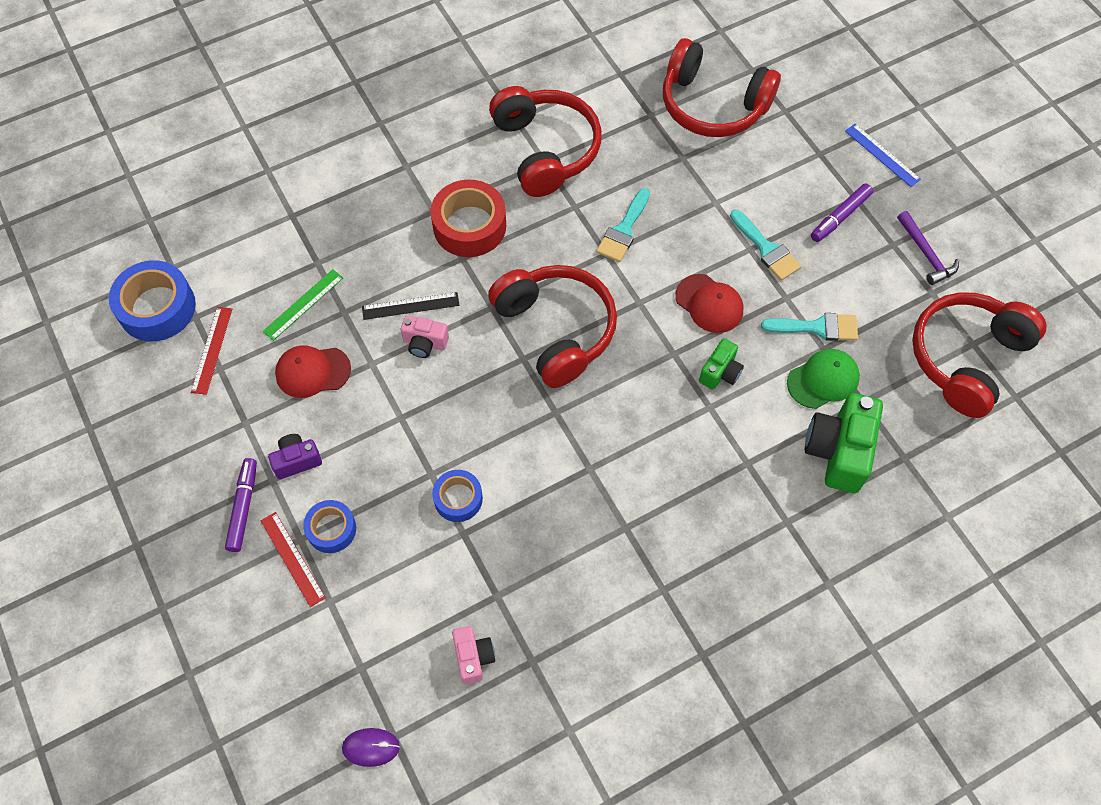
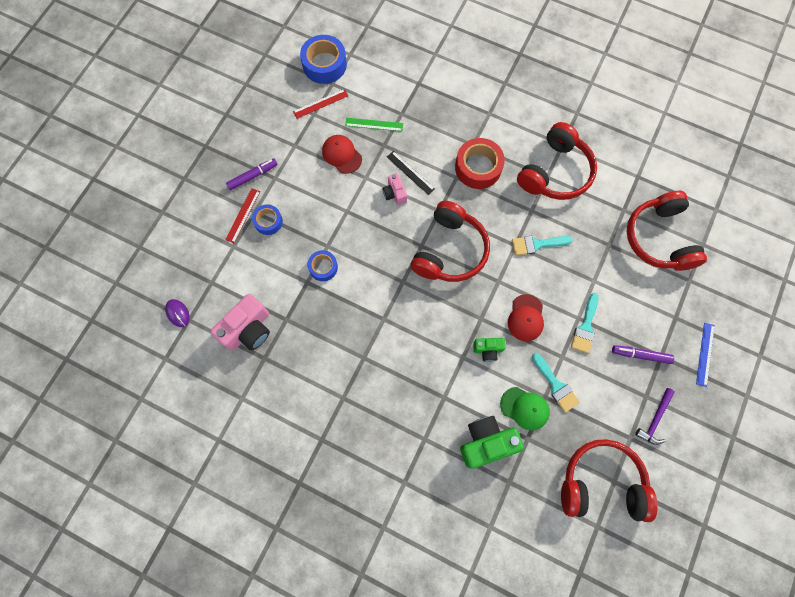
camera: 55 degrees right, 10 degrees up
purple camera [268,434,322,479] -> none
pink camera [452,626,495,684] -> pink camera [210,294,270,351], size x1.84

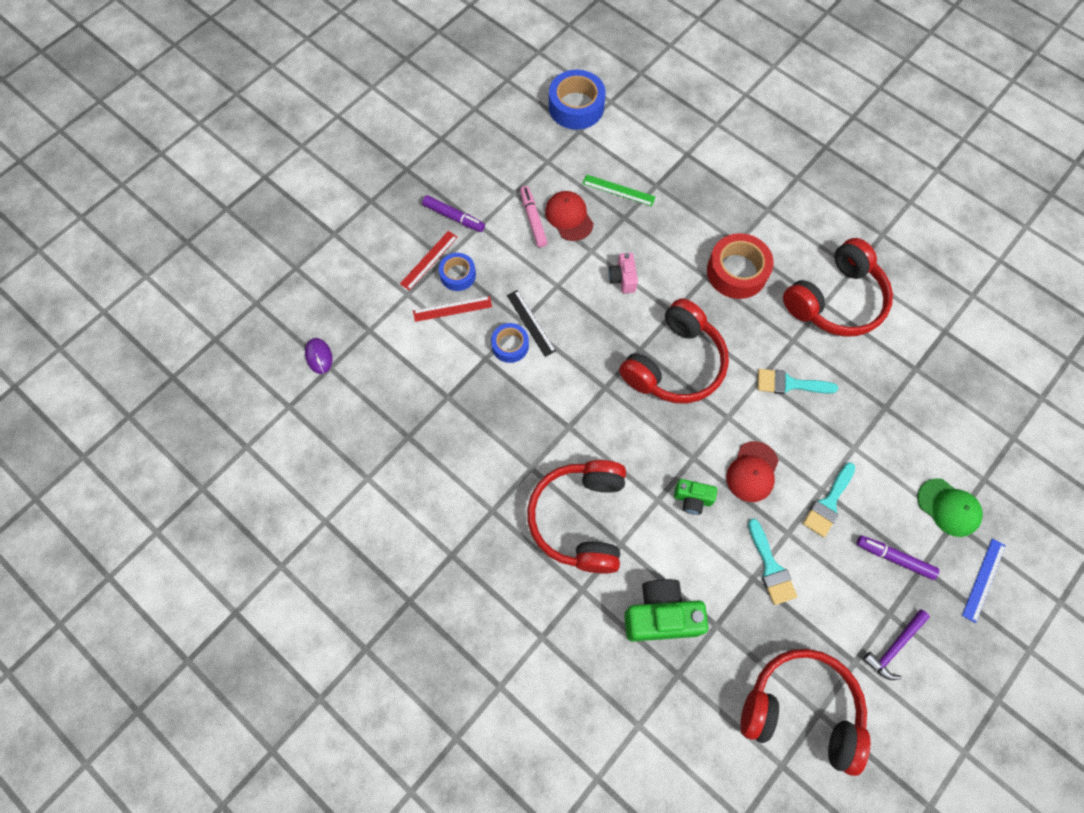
camera: 15 degrees right, 5 degrees down
pink camera [210,294,270,351] -> none
purple marker [226,158,278,190] -> purple marker turned 45 degrees clockwise [422,195,485,232]
red ruler [293,89,348,119] -> red ruler moved to [413,296,492,322]
black ruler [387,151,435,195] -> black ruler moved to [507,290,556,357]
green cap [500,387,550,430] -> green cap moved to [917,478,983,537]
red headphones [627,191,707,271] -> red headphones moved to [527,460,626,574]
none -> pink marker [520,186,548,247]

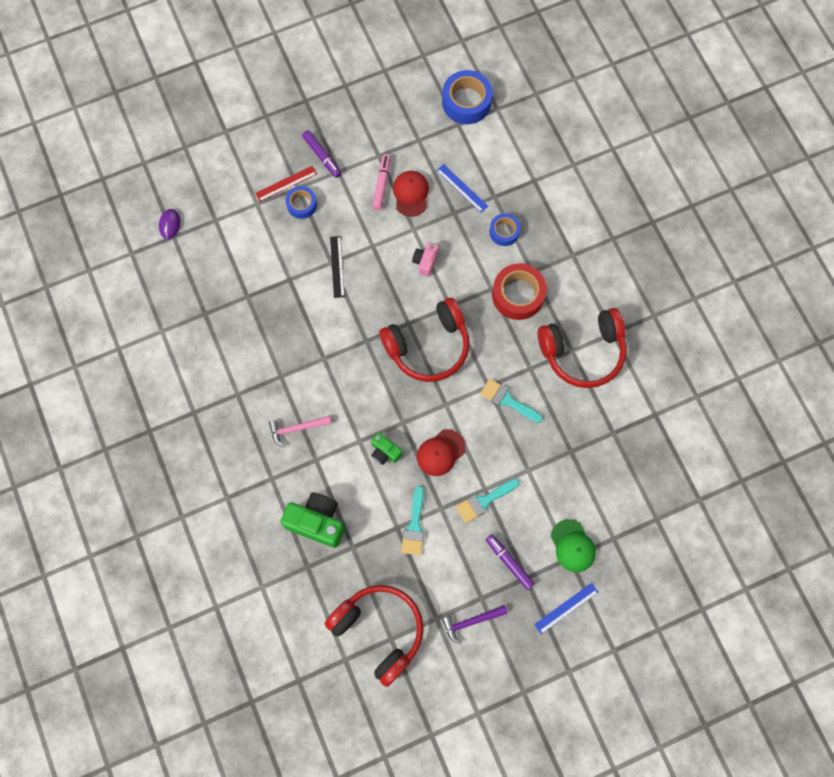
camera: 25 degrees right, 5 degrees up
red ruler [413,296,492,322] -> none
blue tape [491,323,529,363] -> blue tape moved to [489,213,521,246]
red headphones [527,460,626,574] -> pink hammer [269,415,331,447]
green ruler [582,174,656,206] -> blue ruler [436,164,488,212]

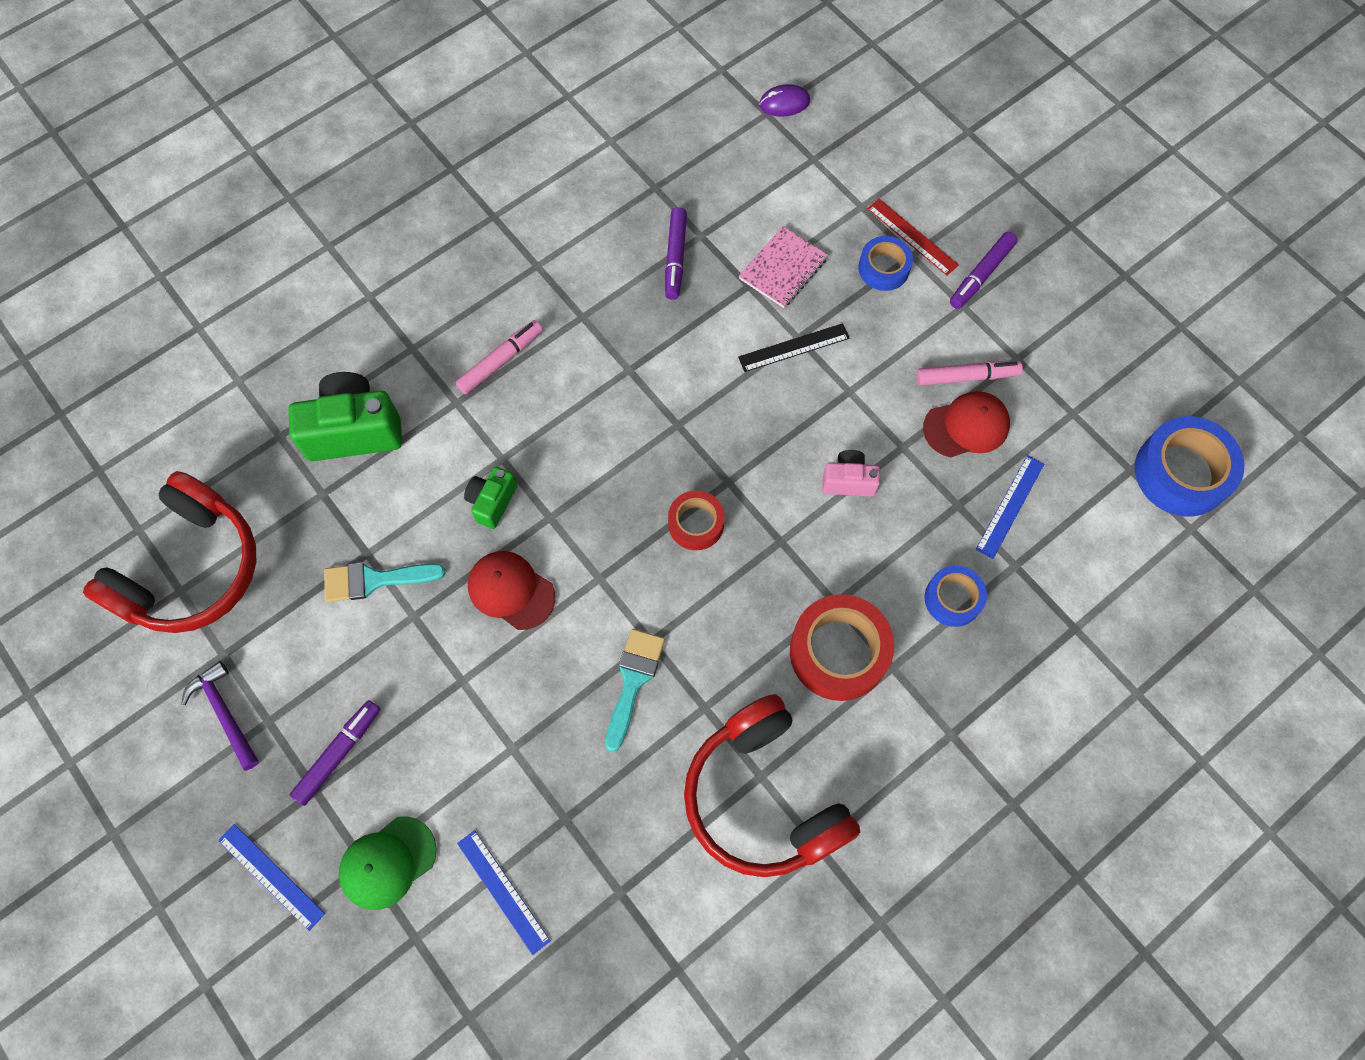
camera: 75 degrees right, 5 degrees down
pink hammer [269,415,331,447] -> pink marker [455,320,543,395]
green camera [281,492,345,548] -> green camera turned 105 degrees counterclockwise [288,372,402,461]
red headphones [379,298,470,382] -> red tape [668,490,725,550]
turquoise brush [456,478,519,523] -> none
none -> blue ruler [457,830,551,955]
none -> purple marker [665,207,687,300]
none -> pink notebook [739,226,828,308]

